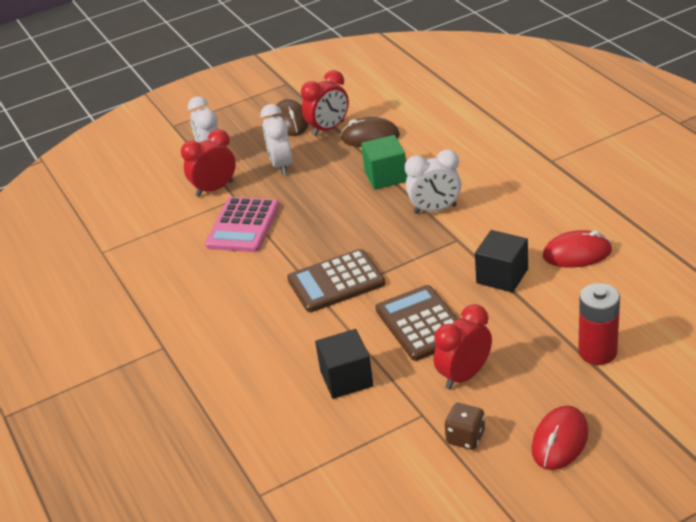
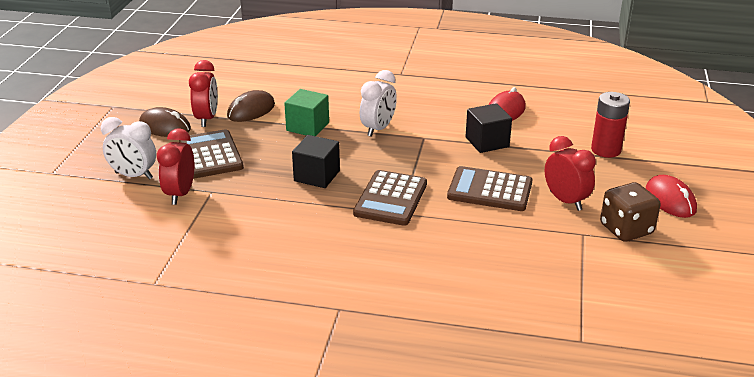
camera: 55 degrees left, 5 degrees down
pink calculator [205,197,279,252] -> none
white clock [260,104,292,175] -> brown calculator [179,129,244,178]
black cube [315,329,373,399] -> black cube moved to [292,135,340,188]
red clock [434,304,492,389] -> red clock turned 150 degrees clockwise [545,136,596,211]
brown dice [445,403,485,450] -> brown dice [600,182,660,242], size x1.55

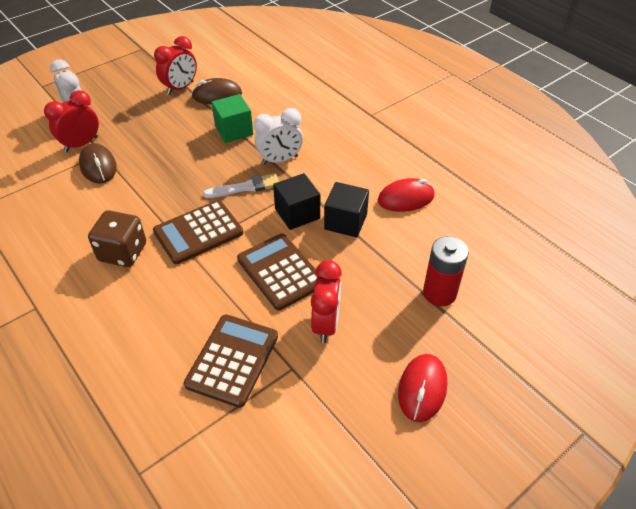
camera: 40 degrees right, 15 degrees up
brown mouse [139,107,191,137] -> brown mouse moved to [79,143,117,184]
brown calculator [179,129,244,178] -> brown calculator moved to [184,314,278,408]
black cube [292,135,340,188] -> black cube moved to [273,173,320,230]
brown dice [600,182,660,242] -> brown dice moved to [88,210,146,267]
none -> white brush [203,173,279,198]

